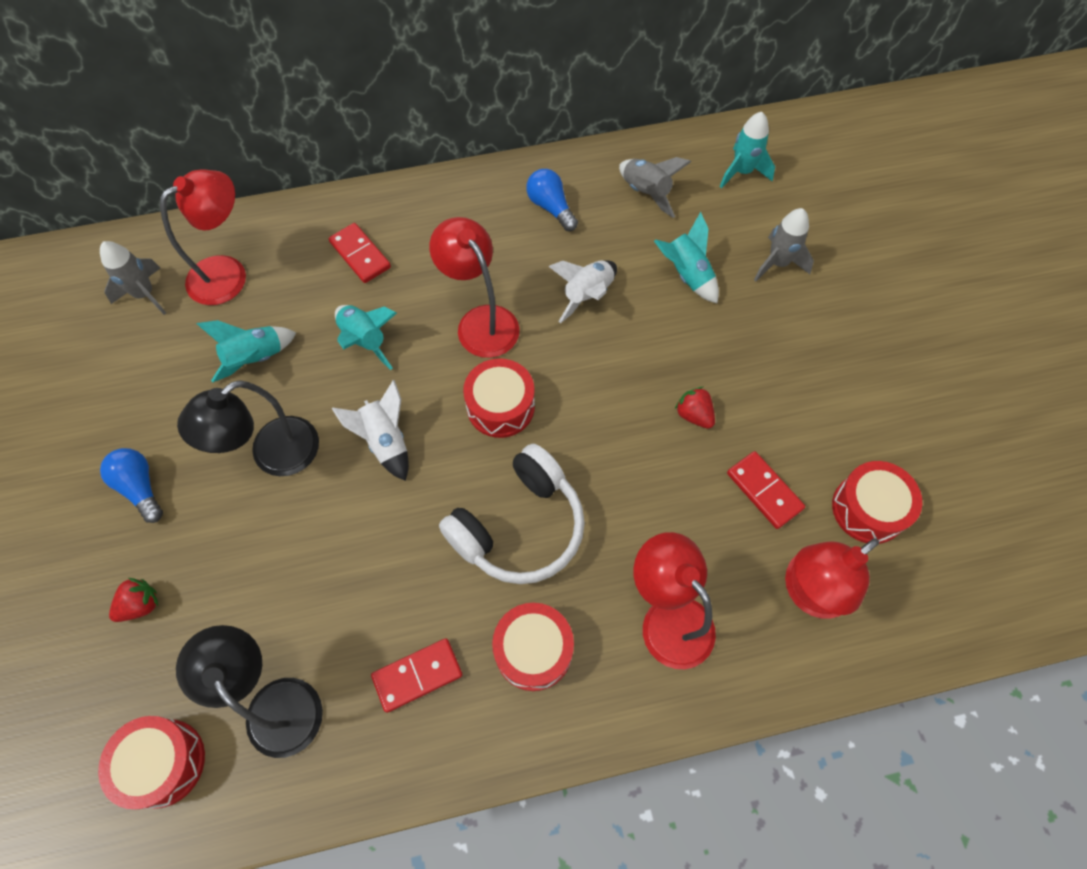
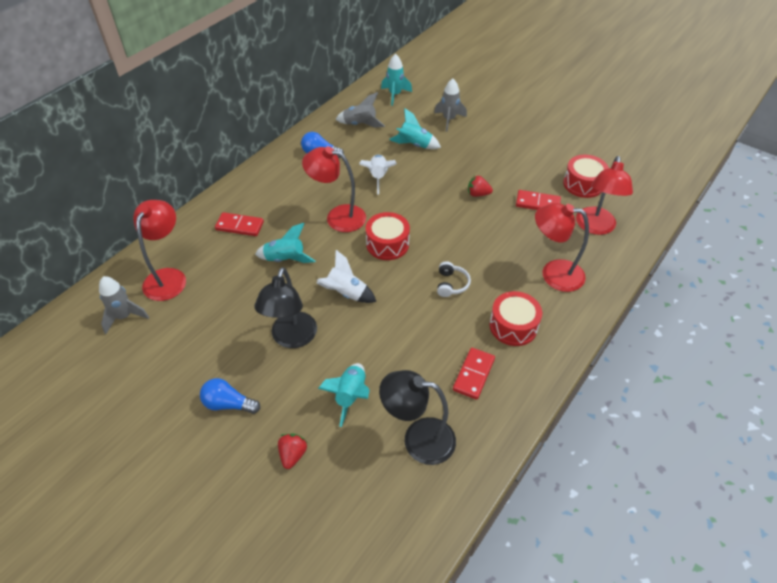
camera: 40 degrees left, 15 degrees down
red drum [98,716,205,809] -> none
turquoise rocket [197,320,296,382] -> turquoise rocket moved to [318,363,370,427]
white headphones [439,444,585,584] -> white headphones [437,261,471,297], size x0.45

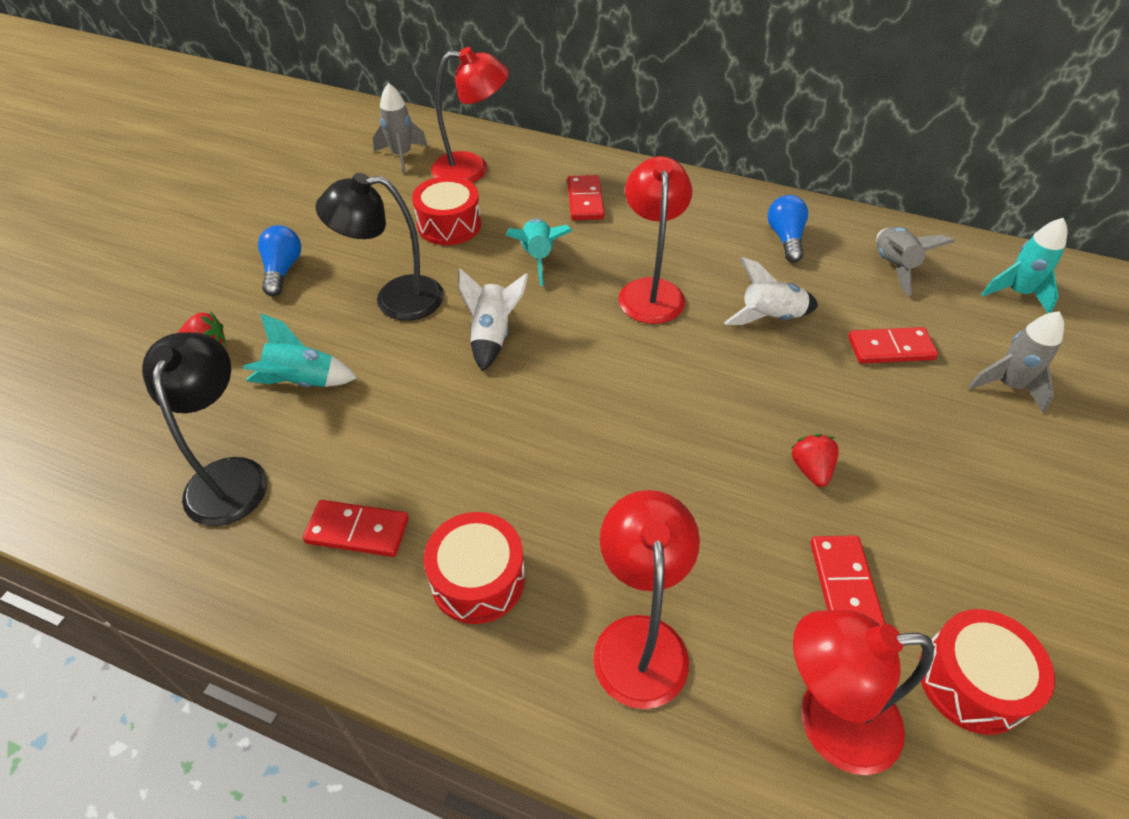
camera: 75 degrees right, 0 degrees up
red drum [366,212,410,260] -> red drum moved to [412,176,481,245]
turquoise rocket [389,108,441,149] -> red domino [848,327,938,364]
white headphones [437,261,471,297] -> none

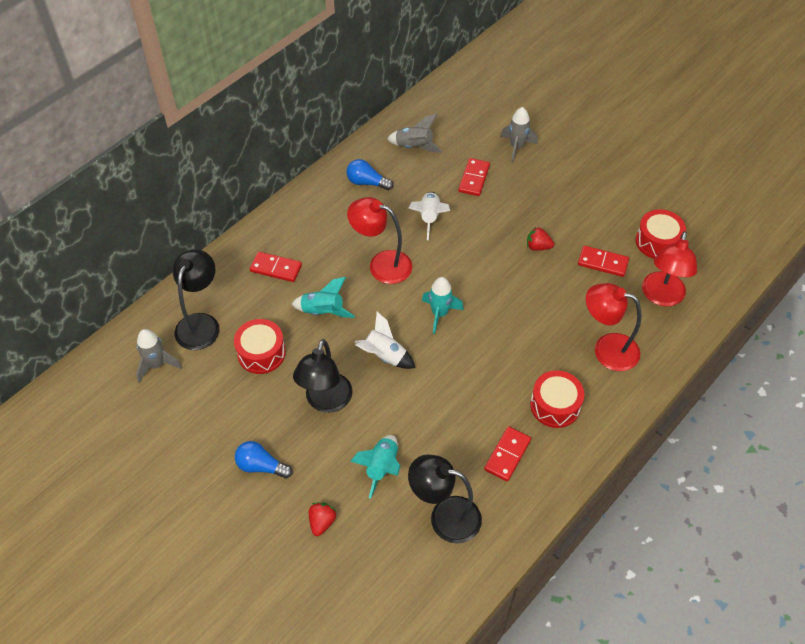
camera: 70 degrees left, 5 degrees up
red lamp [431,47,509,183] -> black lamp [173,249,219,350]
turquoise rocket [981,218,1068,313] -> turquoise rocket moved to [422,277,464,334]

